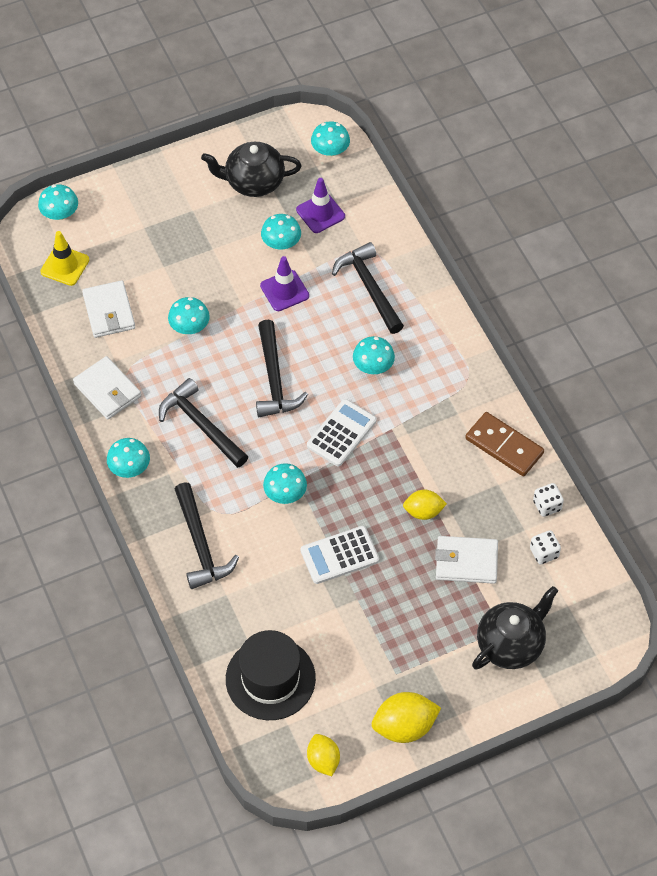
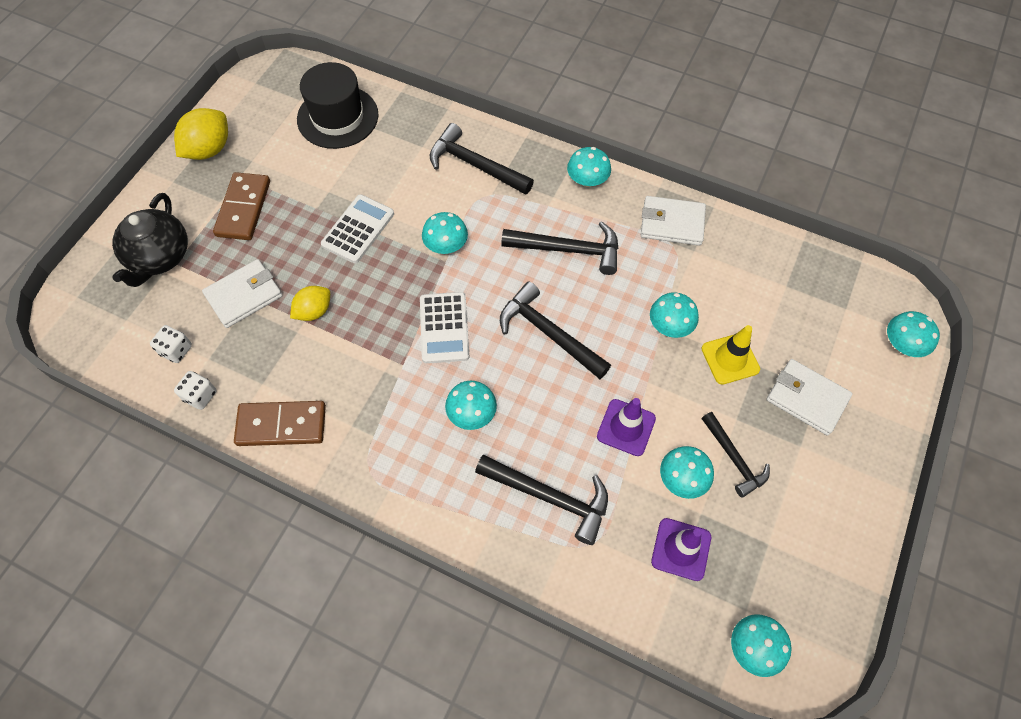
camera: 140 degrees right, 5 degrees up
yellow traffic cone [40,231,89,286] -> yellow traffic cone moved to [701,325,760,385]
white wallet [82,280,135,338] -> white wallet moved to [767,359,853,435]
black teapot [201,142,302,197] -> none
yellow lemon [307,734,340,776] -> none
none -> brown domino [213,172,270,240]
none -> black hammer [702,412,770,498]

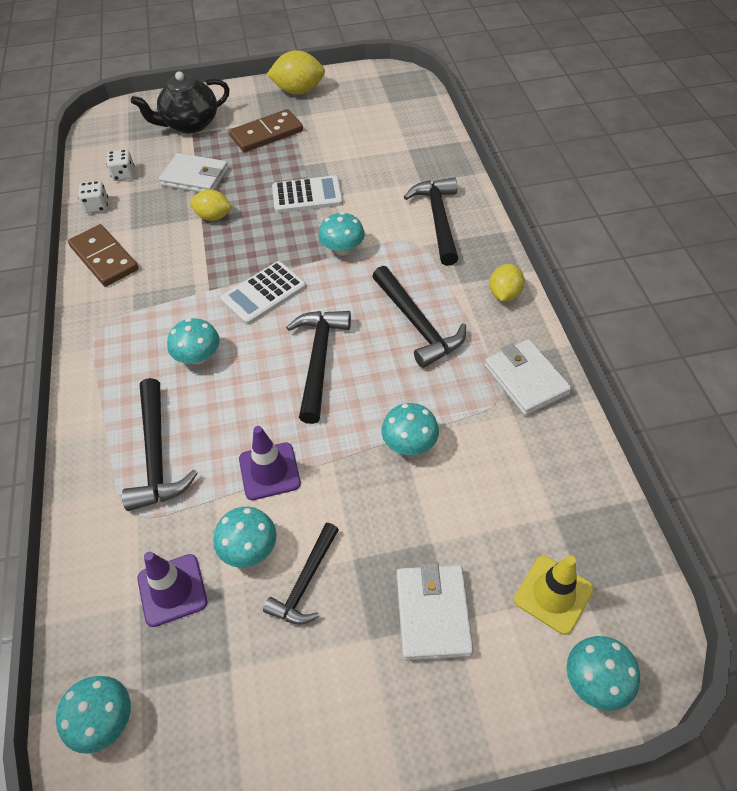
camera: 55 degrees right, 10 degrees down
black hat [297,62,379,149] -> none
turquoise mushroom [567,147,611,187] -> yellow lemon [490,264,524,301]
yellow traffic cone [701,325,760,385] -> yellow traffic cone moved to [514,556,594,635]

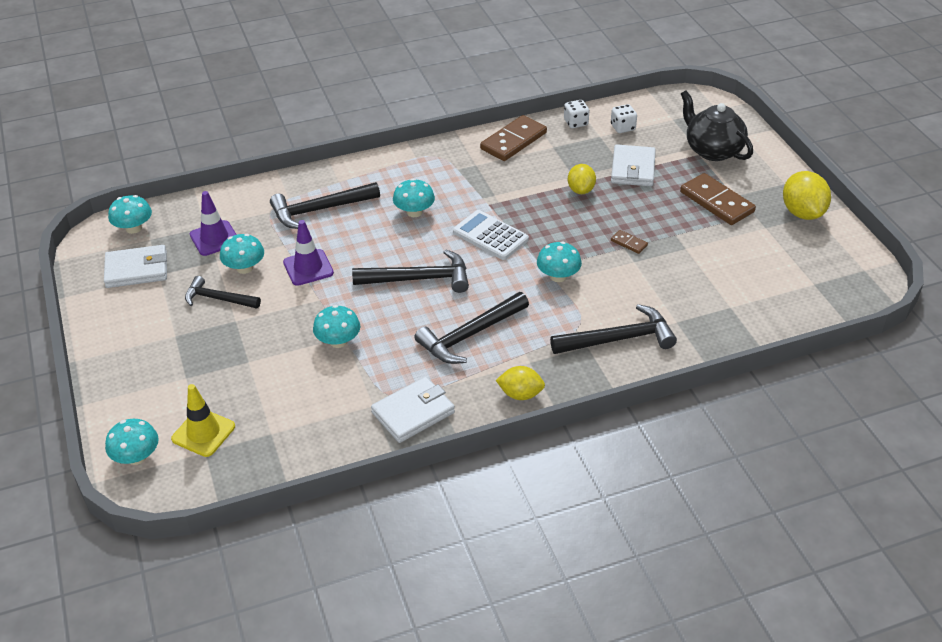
camera: 80 degrees right, 10 degrees down
white calculator [272,175,343,213] -> brown domino [611,230,648,254]
white wallet [397,562,473,660] -> white wallet moved to [104,245,167,288]

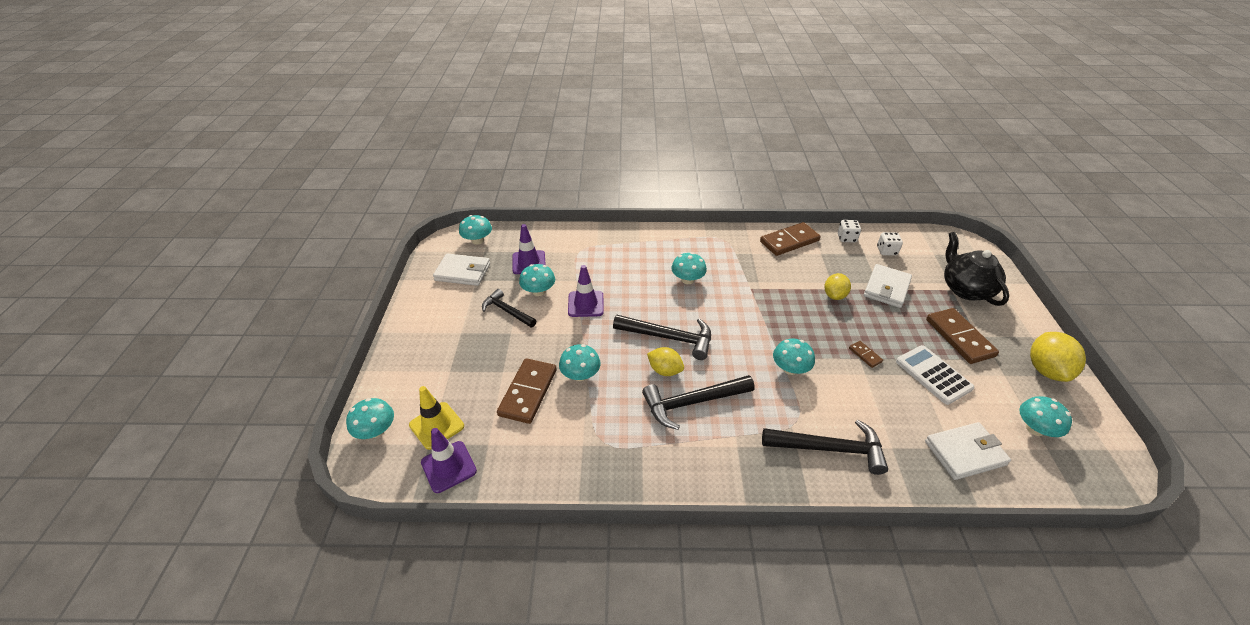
camera: 20 degrees right, 0 degrees up
black hammer [270,182,380,229] -> none
white wallet [371,376,455,443] -> white wallet moved to [925,422,1011,480]
white calculator [453,210,529,260] -> white calculator moved to [896,345,975,405]
yellow lemon [496,366,545,400] -> yellow lemon moved to [647,347,684,376]
none -> purple traffic cone [421,428,477,493]
none -> brown domino [497,358,557,424]
none -> turquoise mushroom [1019,396,1072,437]

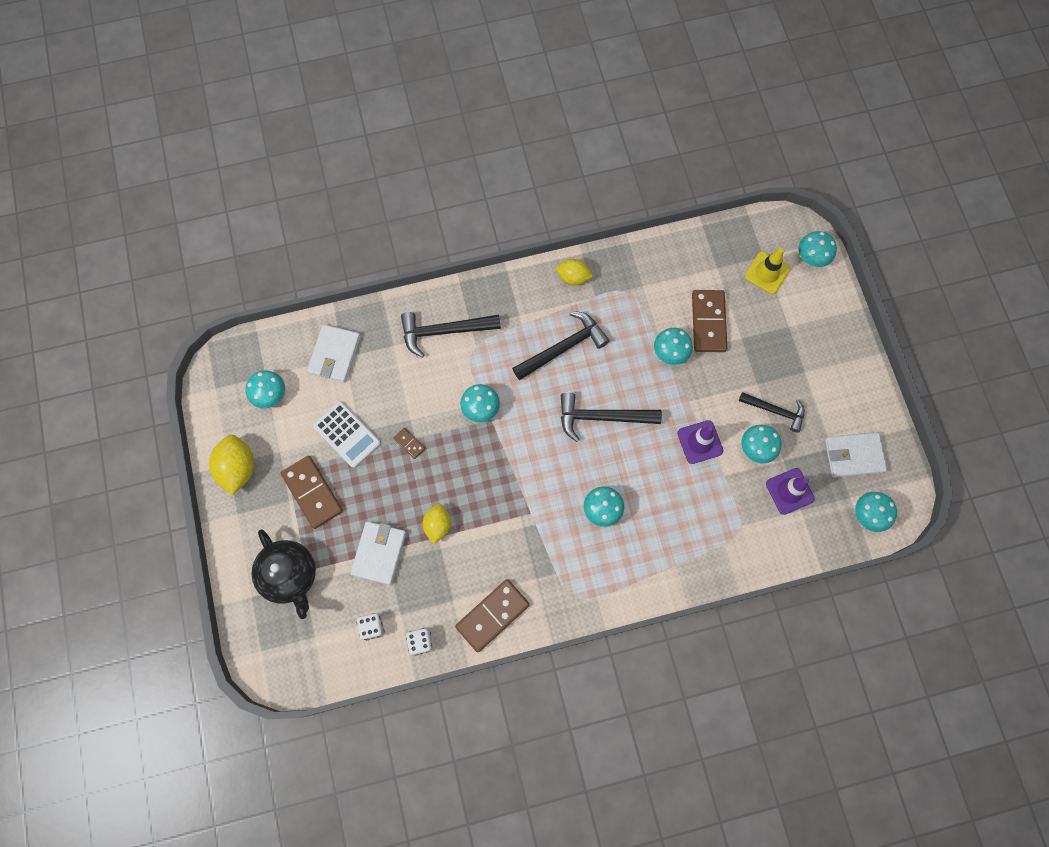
camera: 165 degrees right, 30 degrees up
purple traffic cone [421,428,477,493] -> none
yellow lemon [647,347,684,376] -> yellow lemon moved to [556,259,593,285]
white wallet [925,422,1011,480] -> white wallet turned 45 degrees counterclockwise [307,324,361,383]

